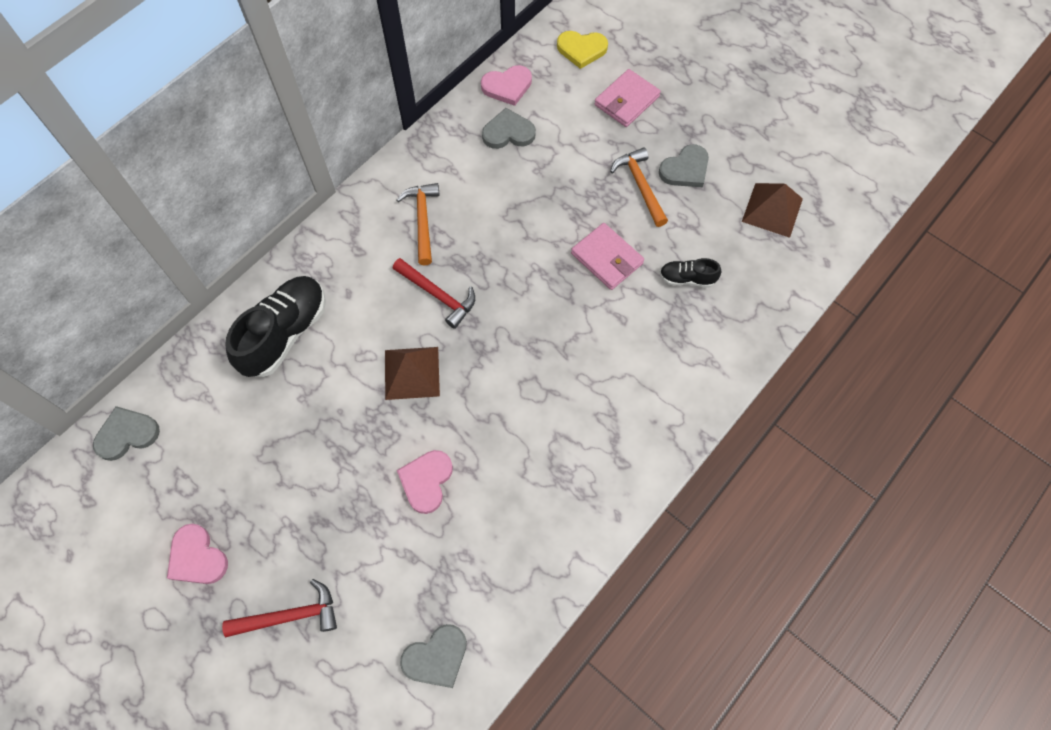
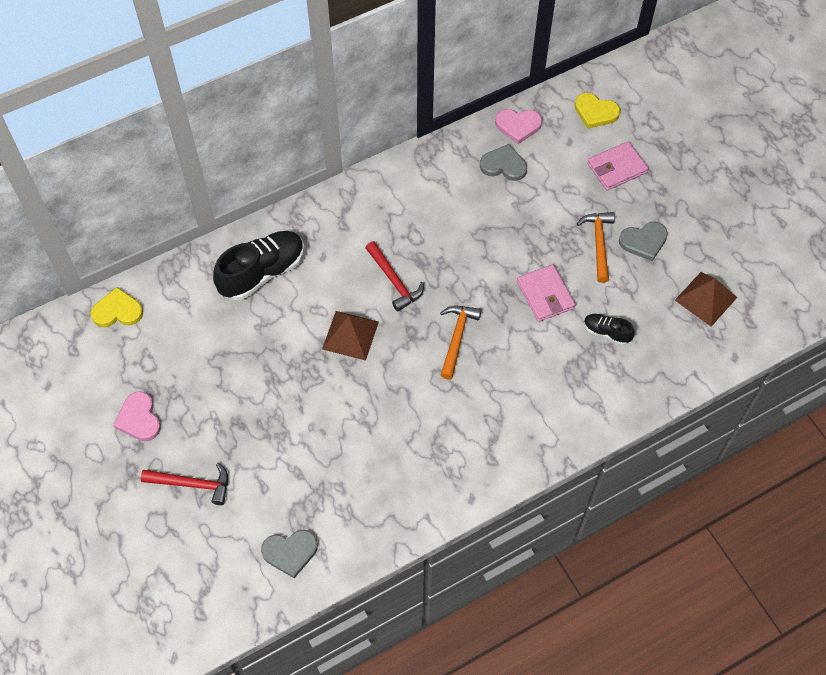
camera: 20 degrees right, 5 degrees down
grey heart [93,406,160,461] -> yellow heart [91,287,143,327]
orange hammer [397,183,439,265] -> orange hammer moved to [440,306,481,380]
pink heart [397,450,453,514] -> none

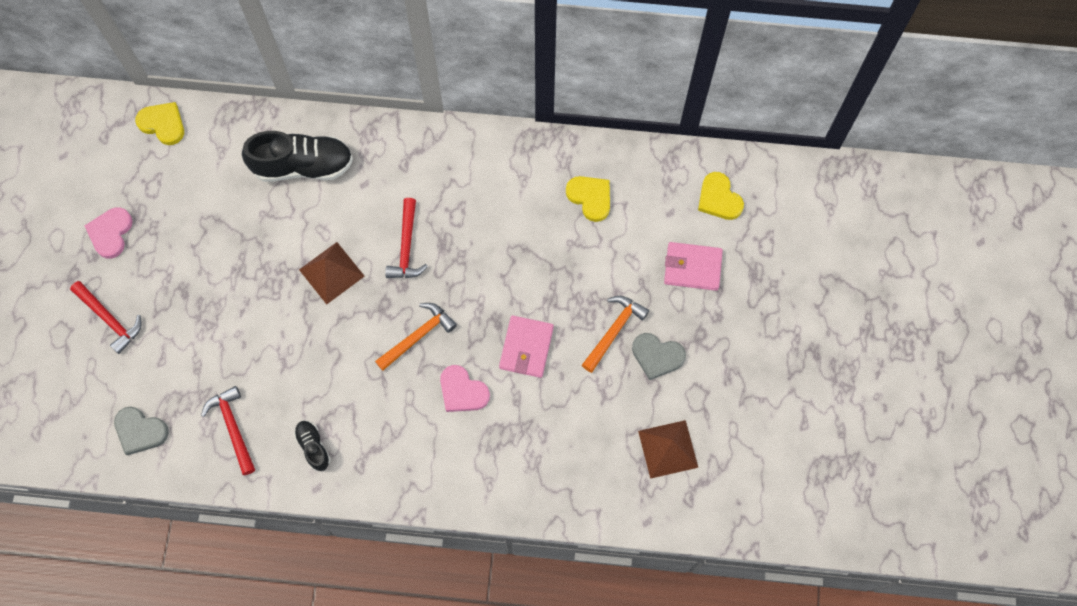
camera: 35 degrees right, 10 degrees up
grey heart [480,144,527,181] -> yellow heart [566,176,610,222]
pink heart [495,109,542,144] -> pink heart moved to [440,365,490,412]
black shoe [584,314,635,345] -> black shoe moved to [294,421,330,471]
none -> red hammer [201,386,255,475]

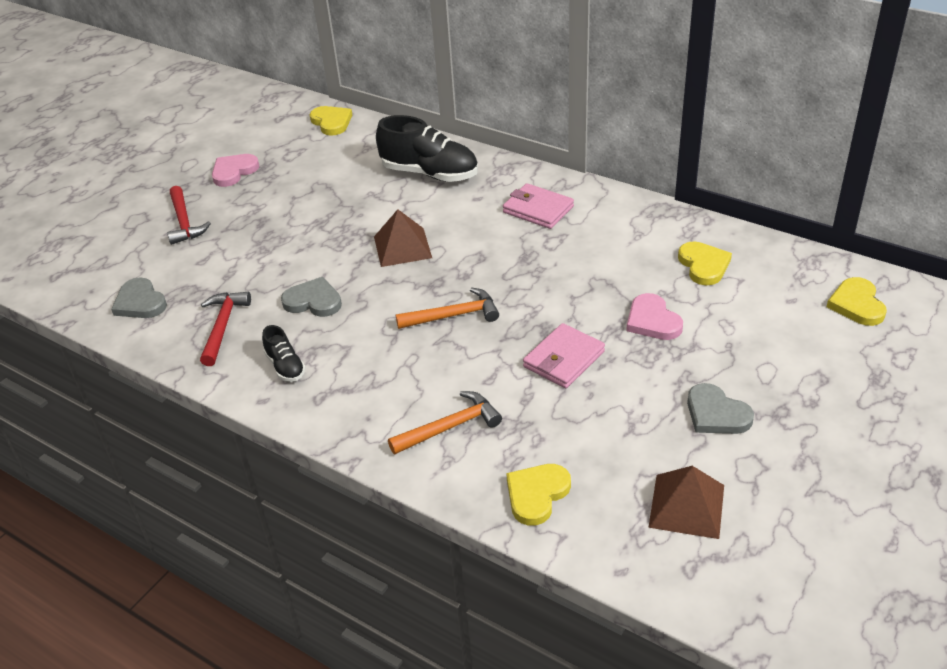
camera: 30 degrees right, 30 degrees down
black shoe [294,421,330,471] -> black shoe turned 150 degrees clockwise [262,325,306,382]
red hammer [385,198,428,278] -> none
pink heart [440,365,490,412] -> pink heart moved to [626,293,683,340]
orange hammer [582,296,649,373] -> orange hammer moved to [388,391,502,454]
pink wallet [664,242,723,291] -> pink wallet moved to [503,183,574,229]
none -> grey heart [281,277,342,317]
none -> yellow heart [506,464,571,525]

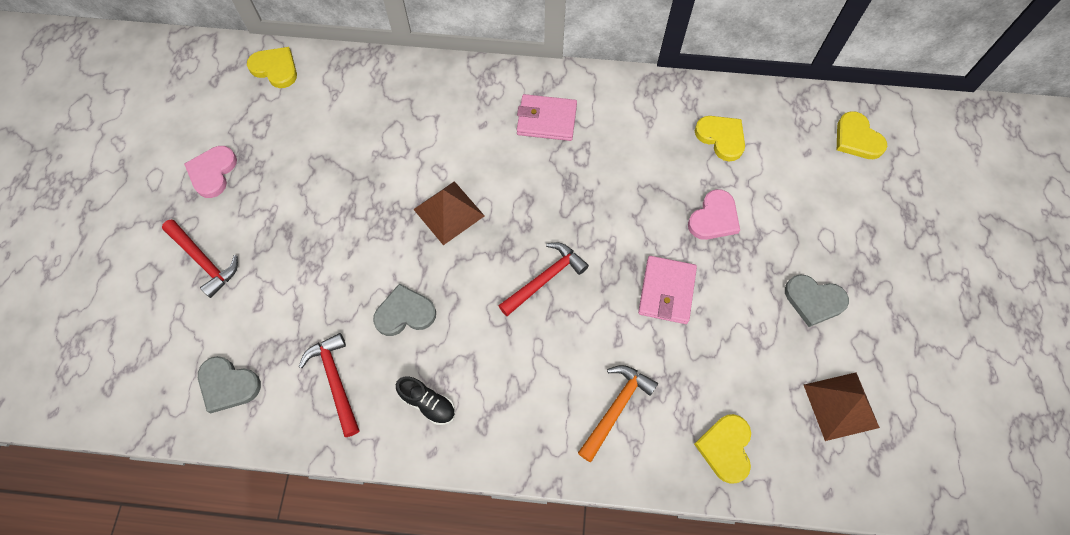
camera: 30 degrees left, 25 degrees up
black shoe [376,115,478,182] -> none
orange hammer [396,287,499,329] -> red hammer [498,242,589,316]
pink heart [626,293,683,340] -> pink heart turned 90 degrees counterclockwise [688,189,740,240]

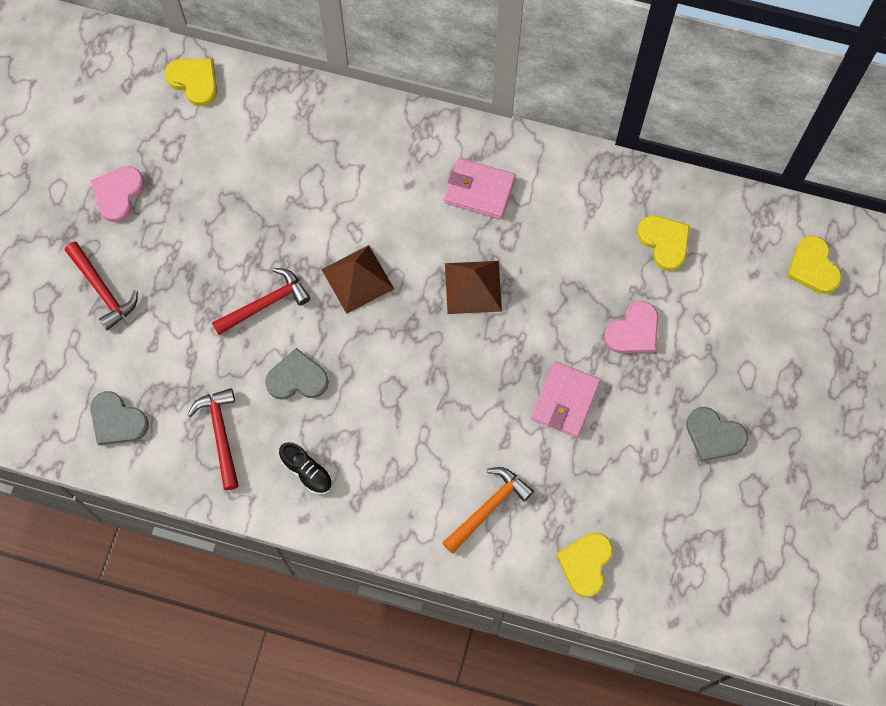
camera: 10 degrees right, 5 degrees up
red hammer [498,242,589,316] -> red hammer moved to [212,268,311,335]
brown pyramid [804,372,880,441] -> brown pyramid moved to [445,261,502,314]

